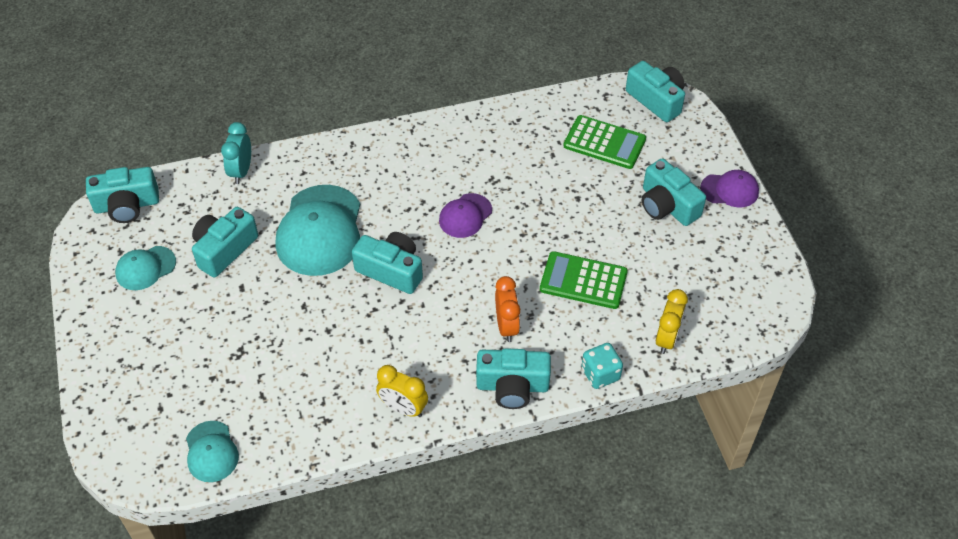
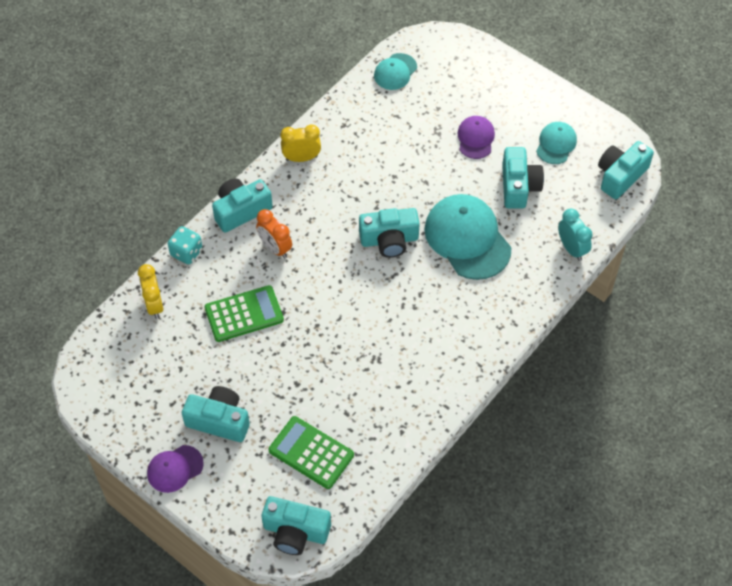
camera: 145 degrees right, 5 degrees up
turquoise cap [186,421,239,482] -> turquoise cap turned 90 degrees counterclockwise [374,53,417,90]
purple cap [439,193,492,238] -> purple cap moved to [457,116,495,159]
green calculator [563,115,646,169] -> green calculator turned 45 degrees clockwise [268,416,354,489]

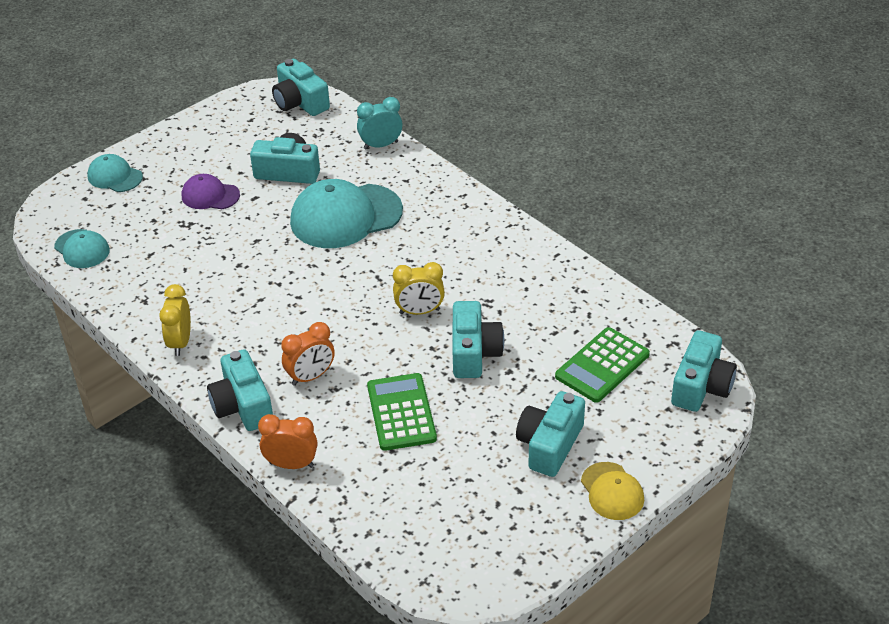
camera: 80 degrees left, 15 degrees down
yellow clock [138,264,163,319] -> yellow clock moved to [393,262,445,315]
purple cap [147,445,204,493] -> yellow cap [581,462,644,520]
turquoise dice [168,226,203,264] -> orange clock [258,414,318,469]
turquoise camera [359,208,420,258] -> turquoise camera moved to [453,301,504,378]
turquoise cap [536,122,577,164] -> turquoise cap moved to [87,154,143,192]

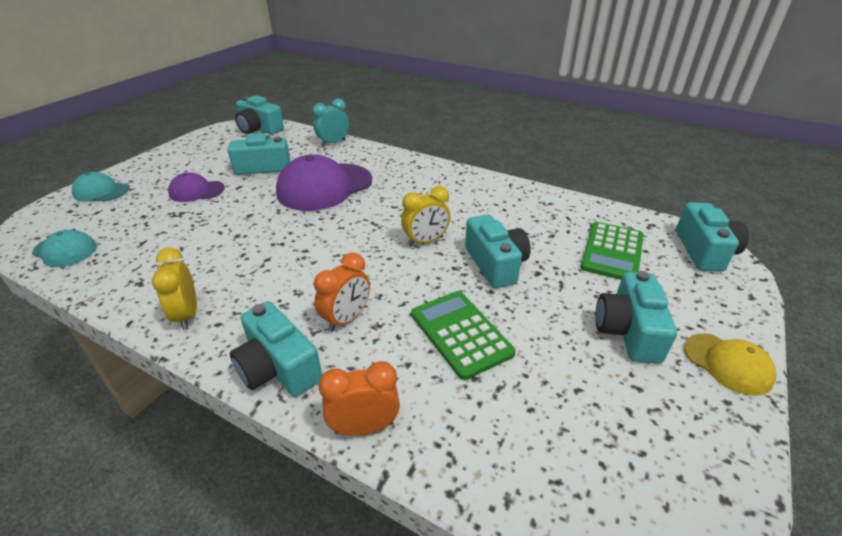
camera: 20 degrees left, 5 degrees down
turquoise cap [290,179,403,248] -> purple cap [276,154,372,211]

